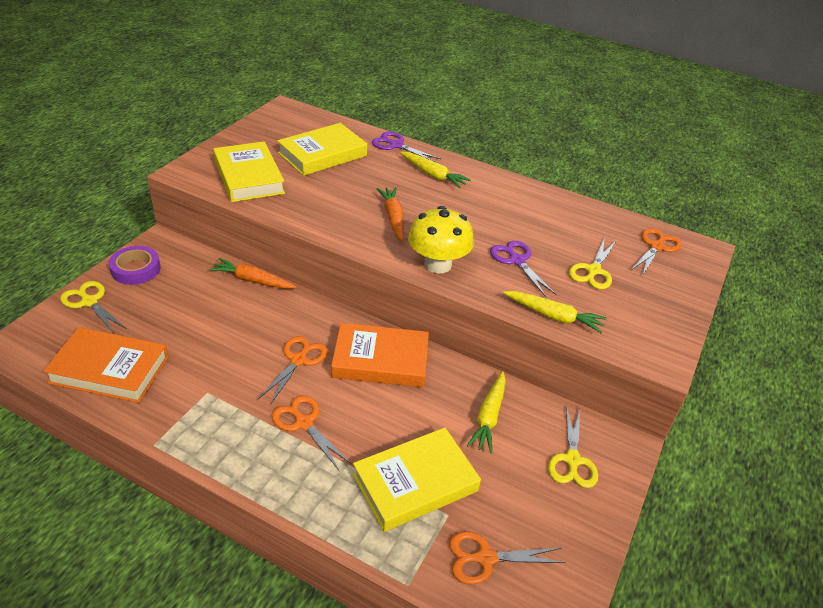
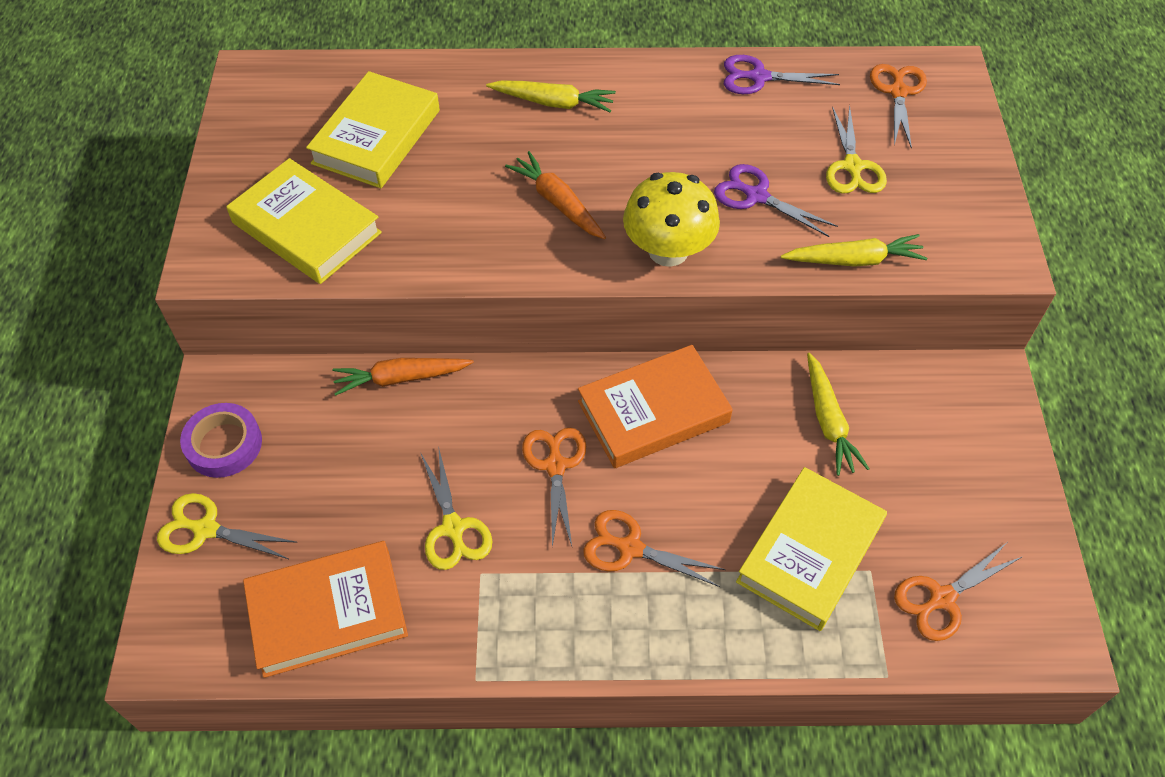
camera: 25 degrees left, 15 degrees up
purple scissors [372,131,441,162] -> purple scissors moved to [724,55,840,94]
yellow scissors [548,405,598,488] -> yellow scissors moved to [420,446,493,570]

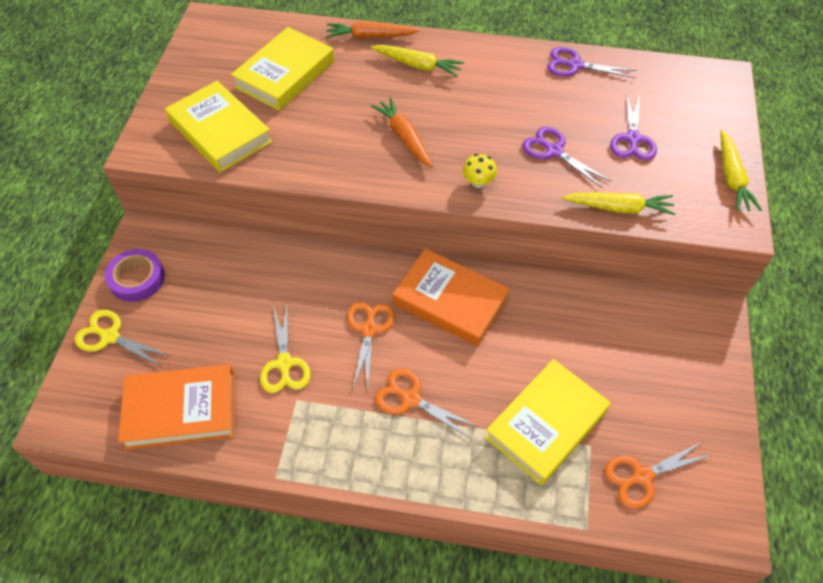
camera: 10 degrees right, 0 degrees up
orange carrot [332,358,474,396] -> orange carrot moved to [326,21,420,39]
orange book [578,345,733,468] -> orange book turned 45 degrees clockwise [393,249,510,346]
yellow mushroom [623,172,720,267] -> yellow mushroom [462,154,497,188], size x0.48
yellow carrot [807,353,870,476] -> yellow carrot moved to [721,130,762,212]
yellow scissors [826,105,887,194] -> purple scissors [610,93,657,161]
orange scissors [870,64,927,149] -> none

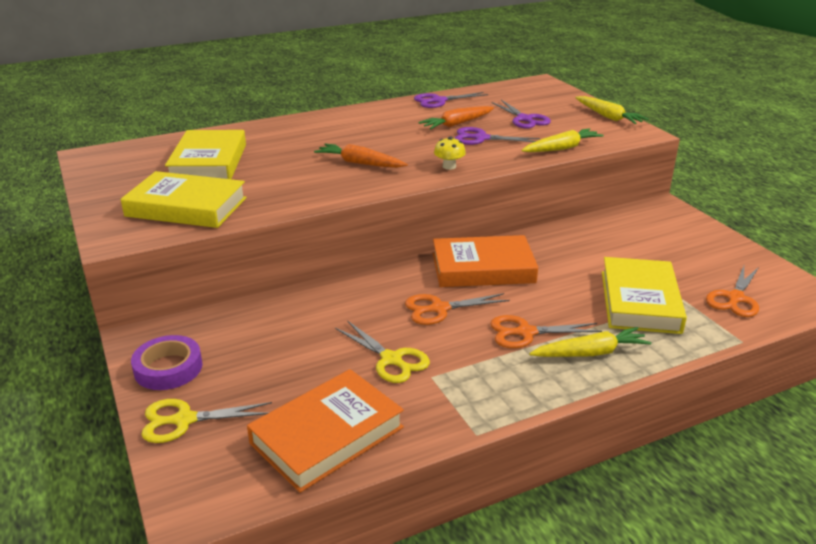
camera: 35 degrees left, 25 degrees down
orange carrot [326,21,420,39] -> orange carrot moved to [419,106,494,129]
orange scissors [347,302,395,389] -> orange scissors turned 75 degrees counterclockwise [405,293,510,325]
yellow carrot [371,45,464,77] -> yellow carrot moved to [529,327,651,357]

